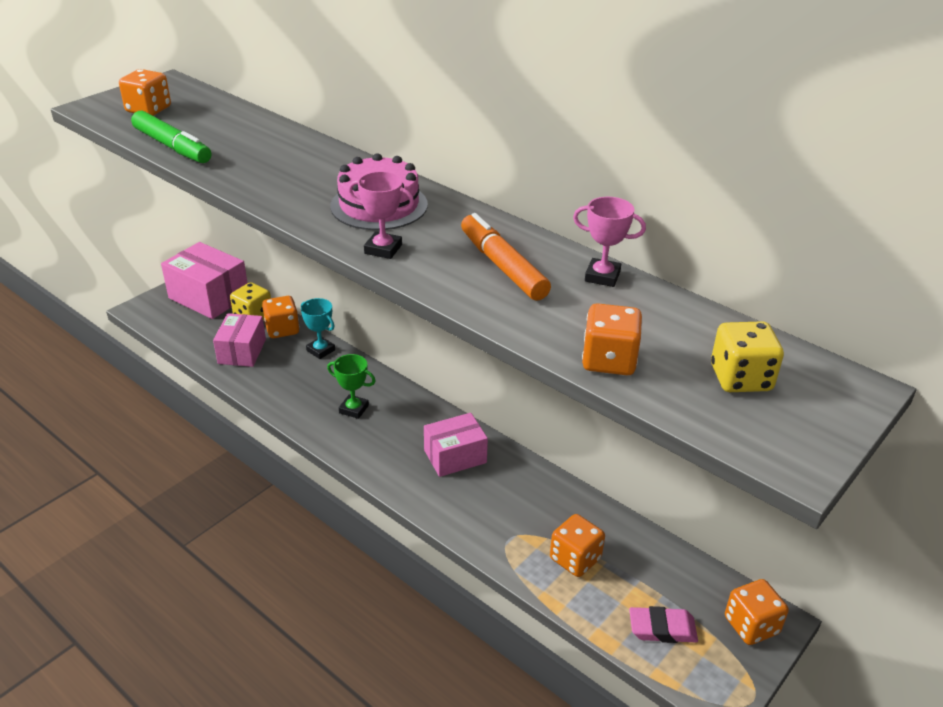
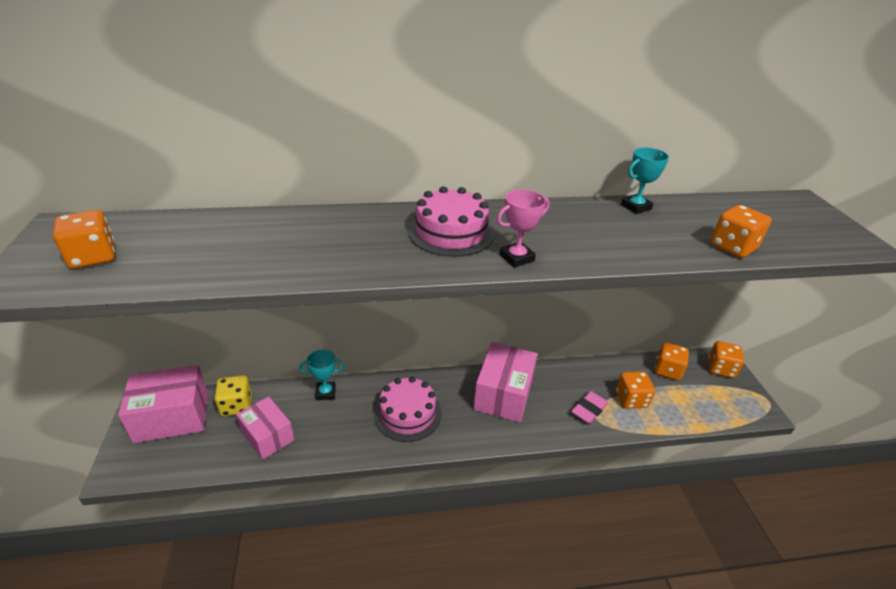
camera: 50 degrees left, 0 degrees up
green marker [131,110,211,163] -> none
orange dice [262,296,299,338] -> orange dice moved to [655,342,689,380]
green trophy [327,354,376,419] -> pink cake [374,377,442,442]
pink box [424,413,488,477] -> pink box [473,342,537,423], size x1.50
orange marker [461,213,551,301] -> none
pink trophy [573,197,646,287] -> turquoise trophy [621,147,669,214]
pink eraser [629,606,698,643] -> pink eraser moved to [571,391,608,424]
yellow dice [711,321,784,392] -> none

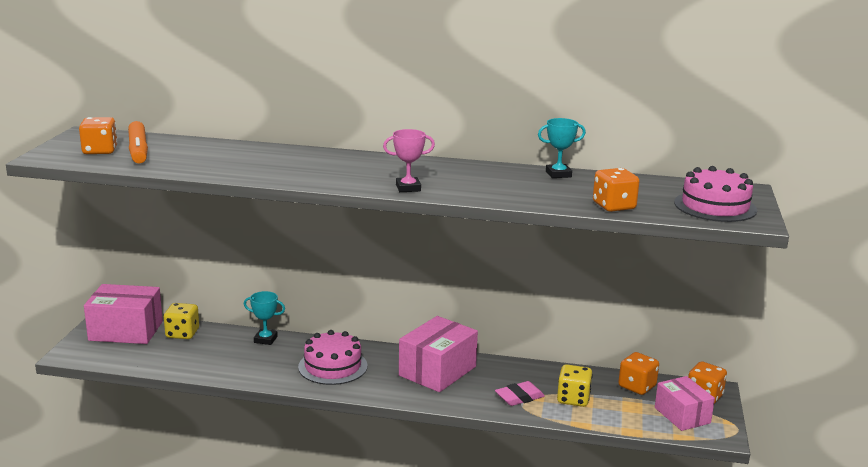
camera: 20 degrees right, 15 degrees down
pink box [236,396,294,460] -> pink box moved to [655,376,715,431]
pink cake [408,186,494,257] -> pink cake moved to [674,166,757,222]
orange dice [616,371,655,409] -> yellow dice [557,364,593,407]
none -> orange marker [128,121,148,164]

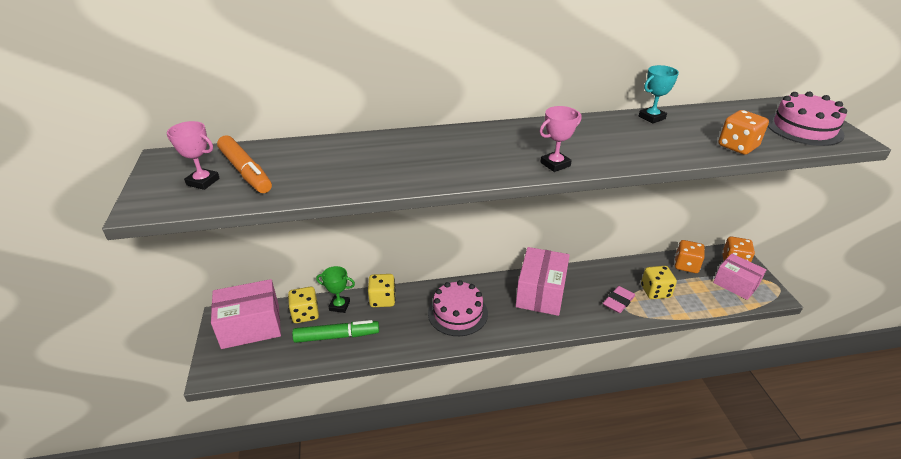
camera: 20 degrees left, 15 degrees up
orange dice [79,117,118,154] -> pink trophy [167,121,220,190]
turquoise trophy [244,291,285,345] -> yellow dice [368,274,396,307]
none -> green marker [292,320,379,343]
none -> green trophy [316,266,355,313]

